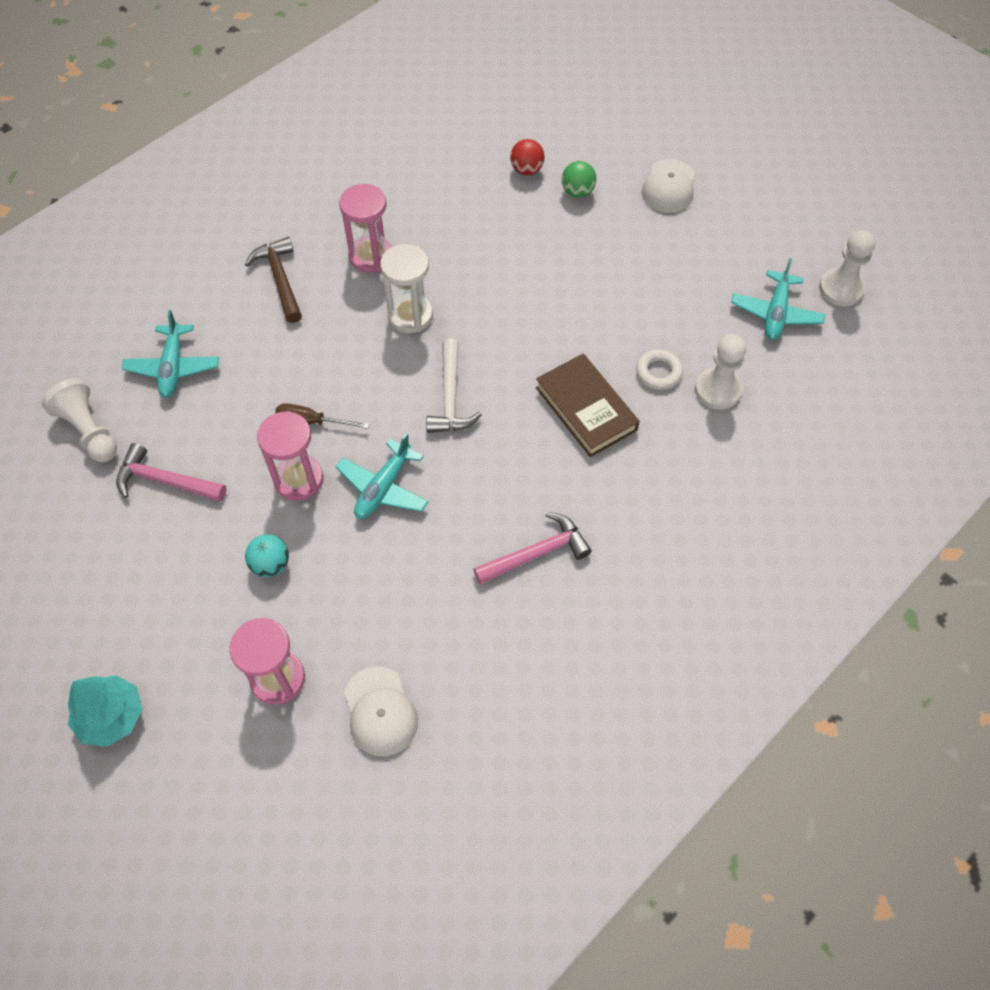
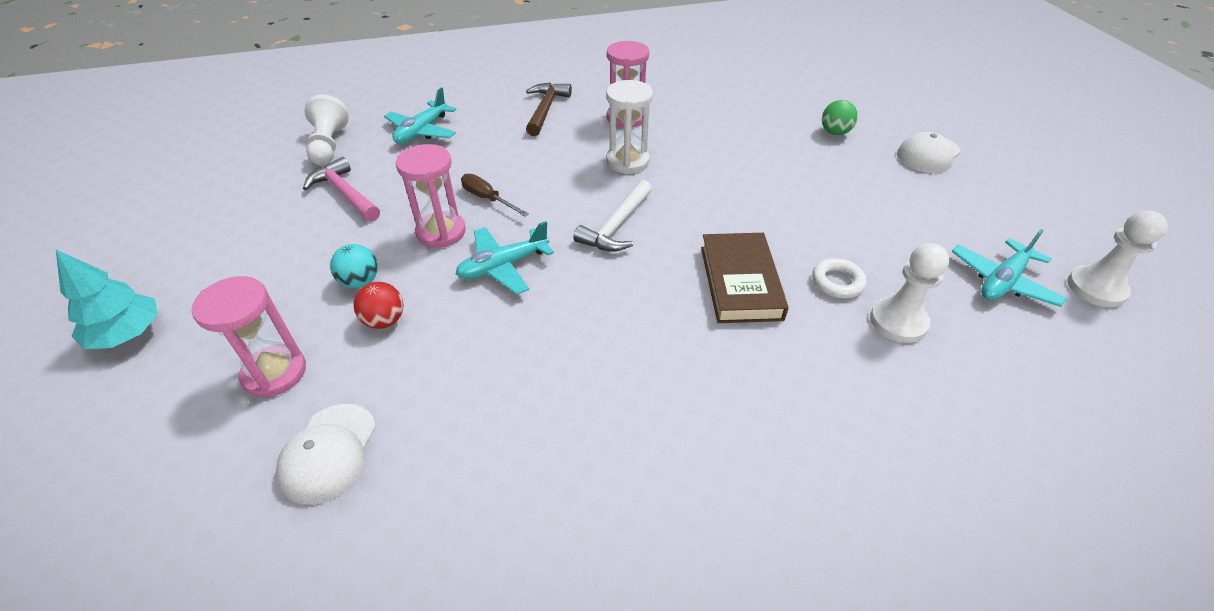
camera: 30 degrees right, 15 degrees down
pink hammer [473,512,592,585] -> none
red ball [510,139,545,175] -> red ball moved to [353,282,404,329]

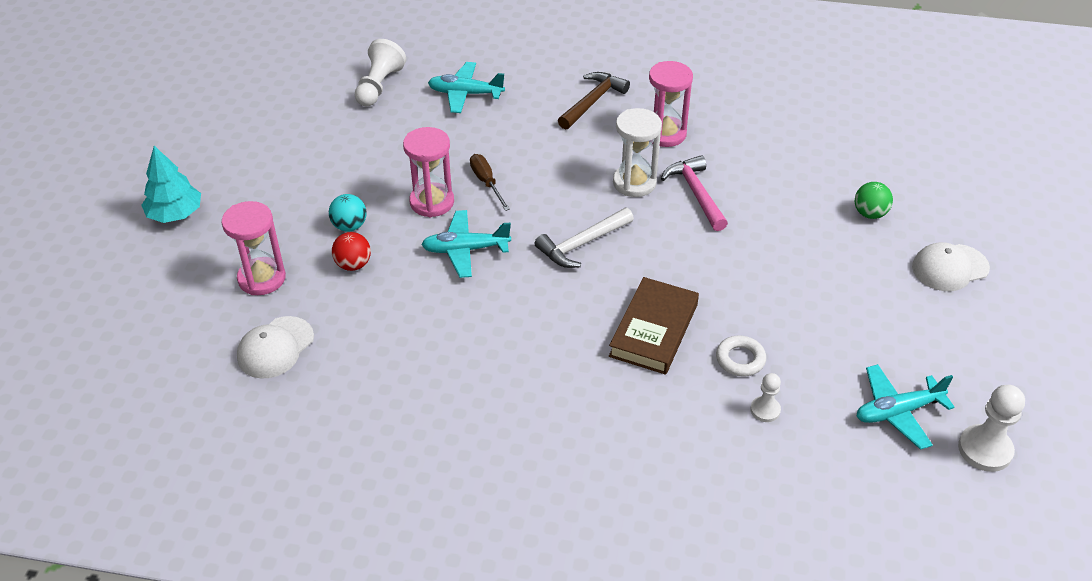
camera: 25 degrees right, 0 degrees up
pink hammer [303,157,380,222] -> pink hammer moved to [661,155,728,231]
turquoise plane [384,87,456,144] -> turquoise plane turned 45 degrees clockwise [428,62,505,113]
white pawn [870,243,949,343] -> white pawn [750,373,781,422], size x0.58

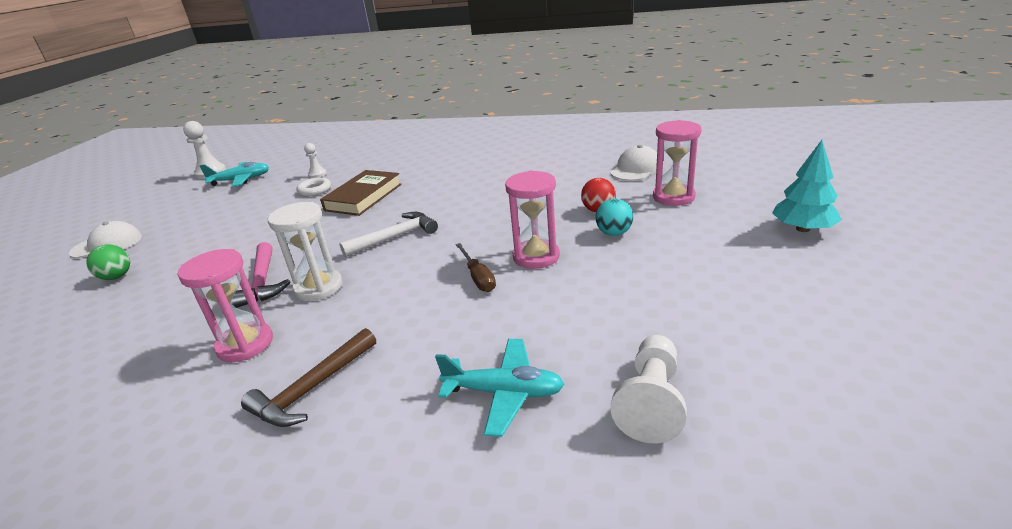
camera: 175 degrees left, 15 degrees down
turquoise plane [421,210,511,278] -> none

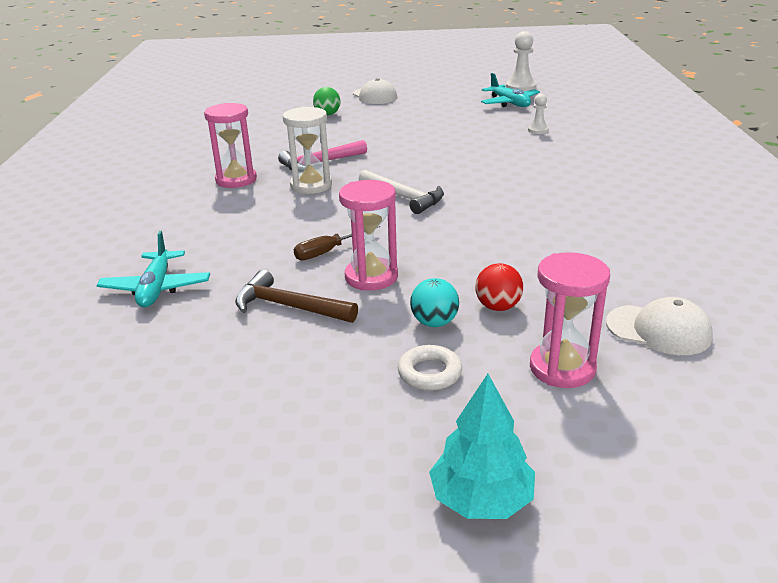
camera: 75 degrees right, 0 degrees up
brown hammer [241,328,376,427] -> brown hammer moved to [235,270,358,323]
white ring [296,177,331,196] -> white ring moved to [398,345,462,391]
brown book [320,170,402,216] -> none
white pawn [610,335,687,443] -> none

